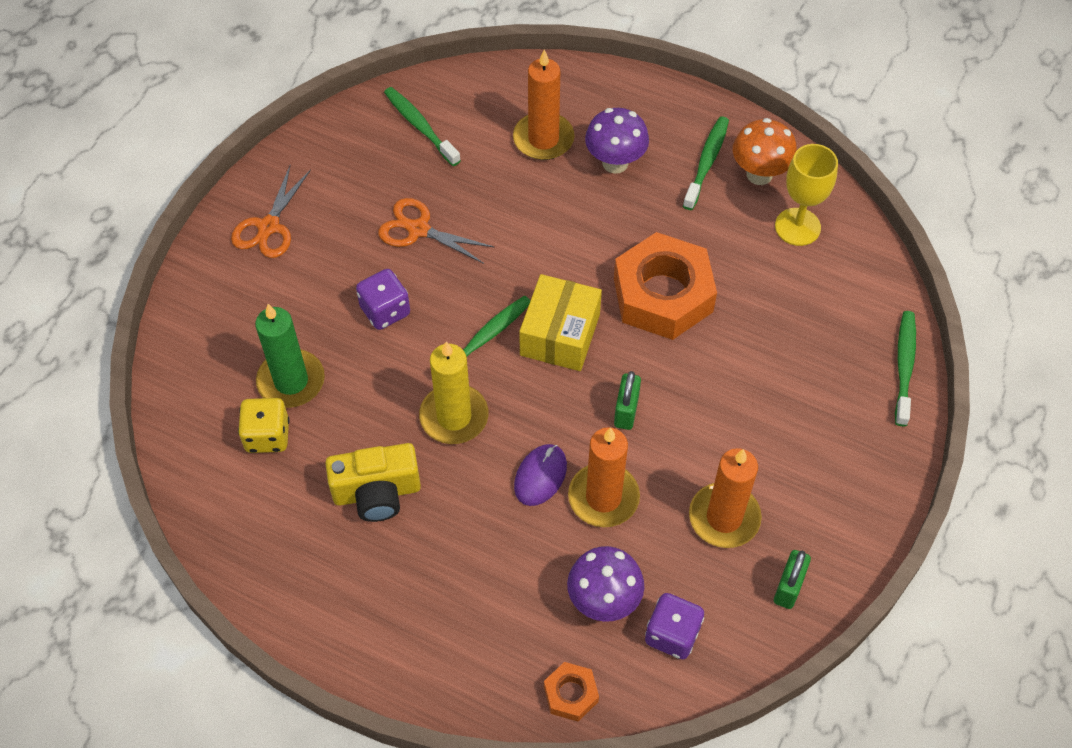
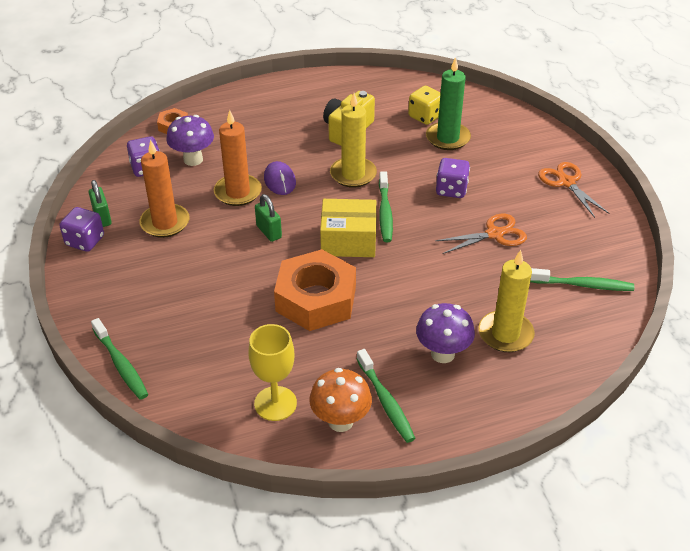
camera: 135 degrees right, 15 degrees down
orange candle [513,50,575,160] -> yellow candle [478,250,535,352]
yellow box [519,274,602,371] -> yellow box turned 60 degrees counterclockwise [320,199,377,257]
none -> purple dice [60,207,104,252]

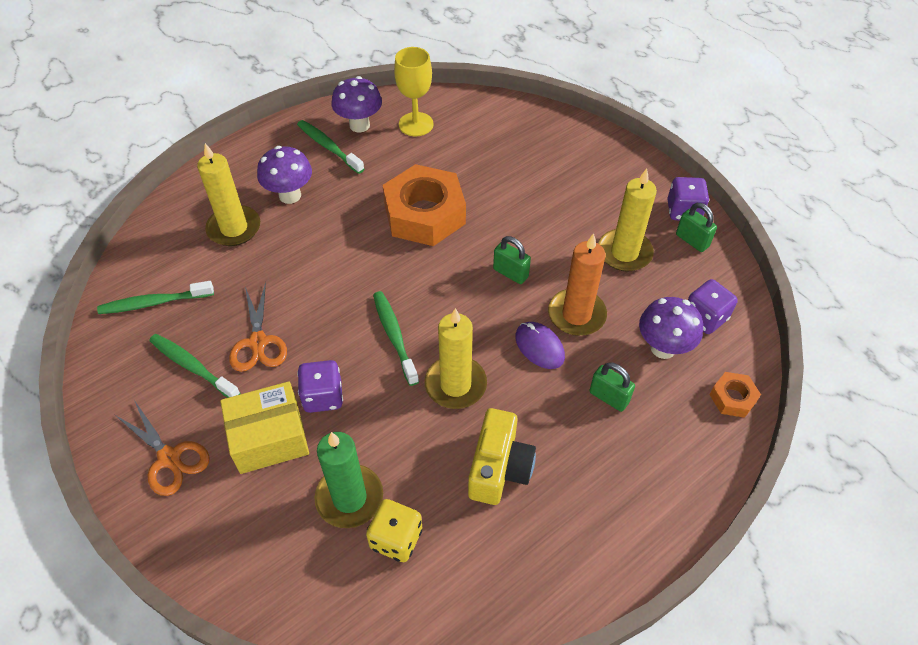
camera: 160 degrees right, 10 degrees up
green toothbrush [91,318,148,400] -> green toothbrush moved to [149,334,241,398]
orange candle [140,139,190,238] -> yellow candle [598,169,657,271]
orange mushroom [309,368,372,432] -> purple mushroom [331,76,382,133]
yellow box [320,199,377,257] -> yellow box moved to [220,381,309,474]
orange scissors [435,214,527,254] -> orange scissors turned 60 degrees counterclockwise [229,282,287,372]
none -> green padlock [589,362,635,412]

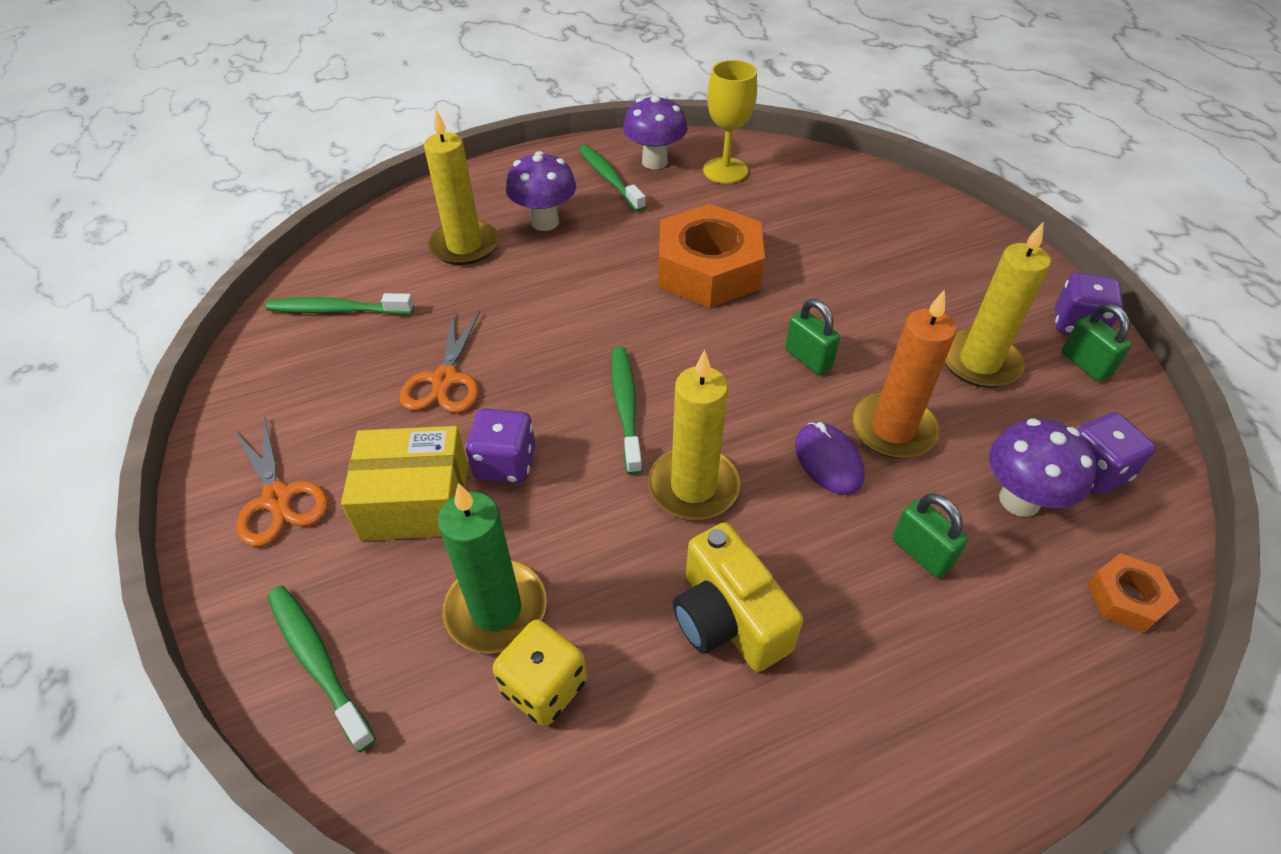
camera: 15 degrees right, 5 degrees down
green toothbrush [149,334,241,398] -> green toothbrush moved to [267,586,376,752]
yellow camera [468,408,536,505] -> yellow camera turned 120 degrees clockwise [673,522,803,672]

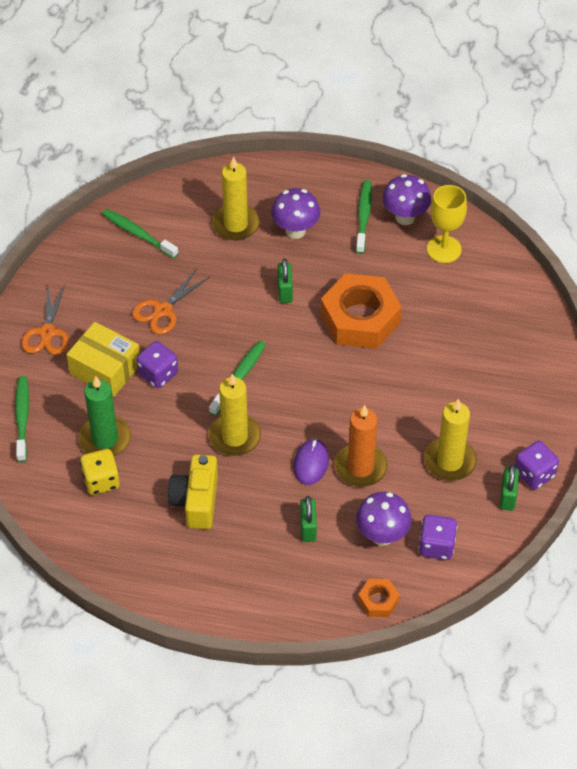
camera: 35 degrees right, 5 degrees up
green padlock [785,299,840,375] -> green padlock moved to [277,258,293,303]

